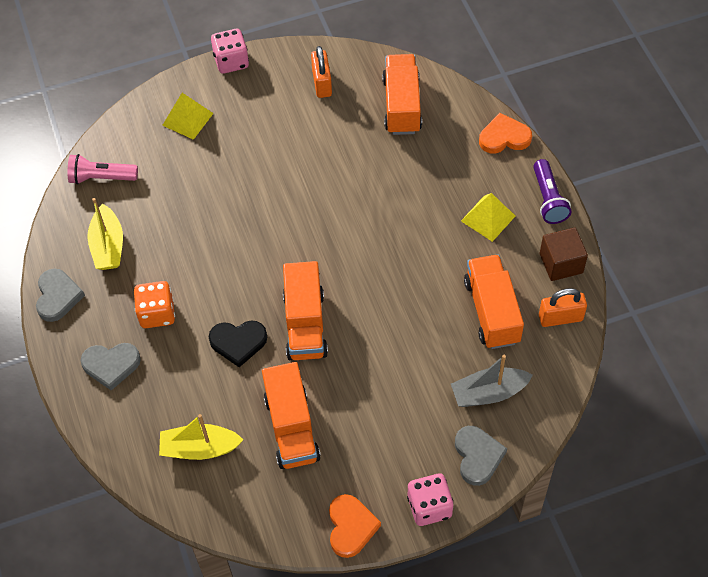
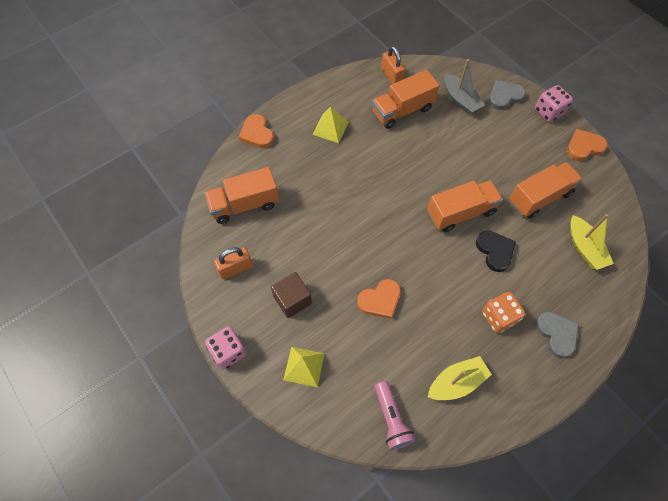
camera: 110 degrees left, 5 degrees up
grey heart [36,268,85,322] -> none
purple flashlight [533,159,572,224] -> none
brown cube [540,227,588,281] -> brown cube moved to [271,272,312,318]
none -> orange heart [357,279,401,319]

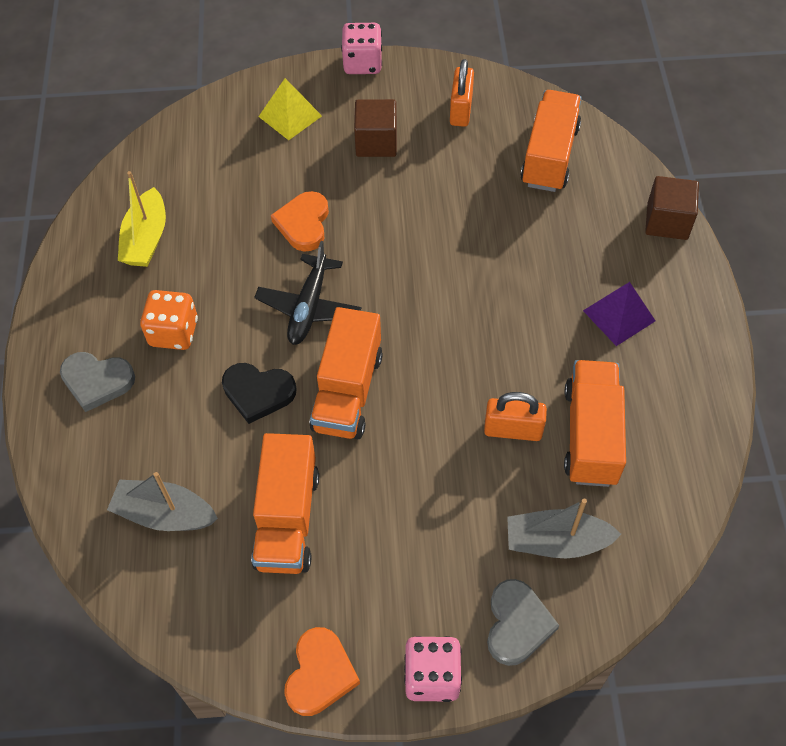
camera: 125 degrees right, 5 degrees down
orange heart [239,114,274,148] -> brown cube [645,176,699,240]
yellow pyramid [312,107,349,143] -> purple pyramid [583,282,655,346]
pink flashlight [374,381,416,450] -> none
orange padlock [381,46,405,84] -> orange padlock moved to [484,392,547,441]
yellow boat [570,214,614,270] -> grey boat [107,472,218,531]
none -> black plane [254,241,362,345]

